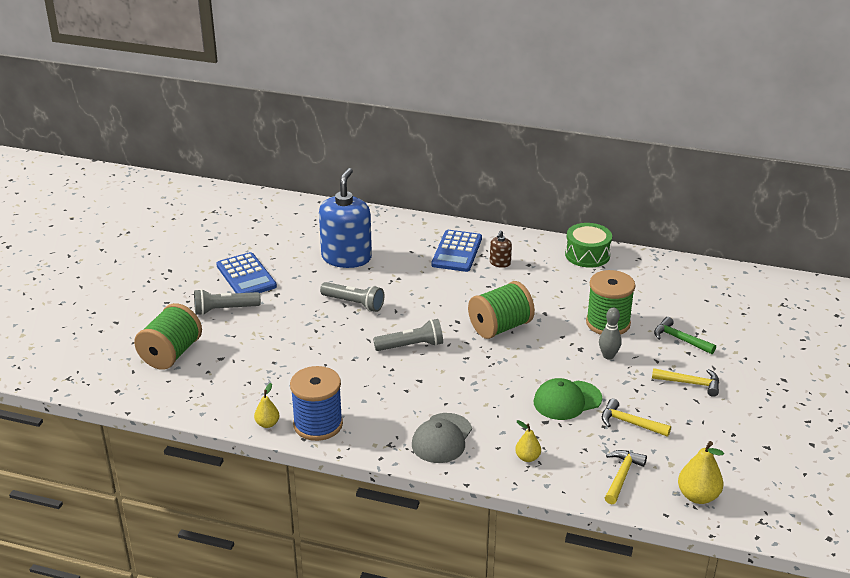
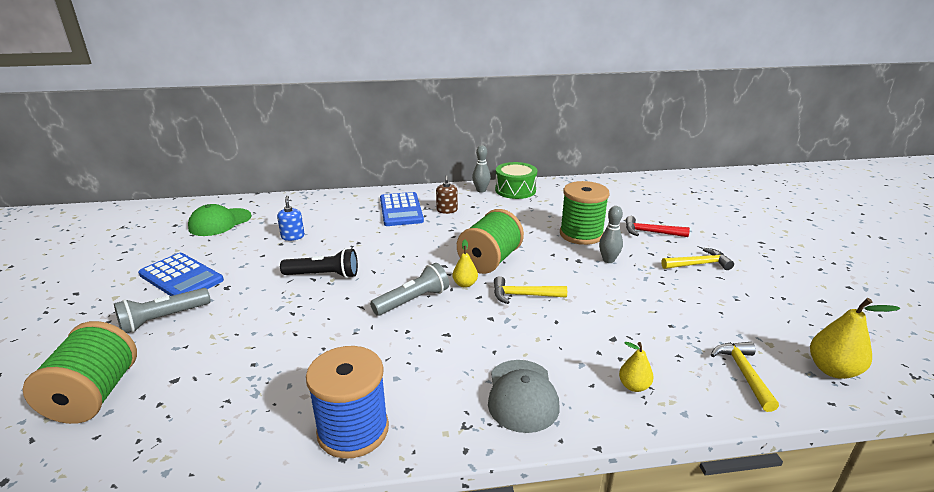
camera: 25 degrees left, 5 degrees down
yellow pear [254,383,279,428] -> yellow pear moved to [453,239,478,288]
blue soap dispenser [319,168,372,268] -> blue soap dispenser [277,196,305,241], size x0.42
grey flashlight [320,282,384,312] -> black flashlight [280,248,358,278]
green cap [534,378,602,420] -> green cap moved to [188,204,252,236]
yellow hammer [602,399,671,437] -> yellow hammer moved to [494,276,567,304]
green hammer [654,317,716,354] -> red hammer [626,216,690,237]
none -> grey bowling pin [472,145,491,193]

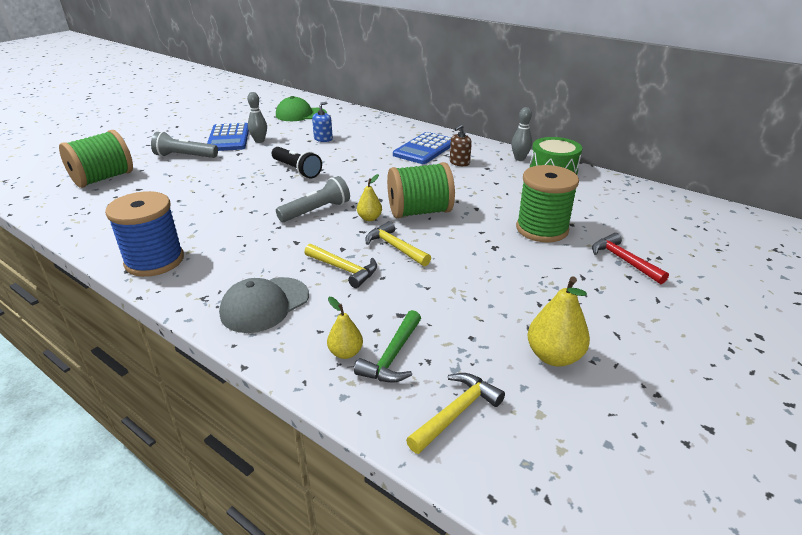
camera: 45 degrees right, 5 degrees up
grey flashlight [370,263,449,316] -> grey flashlight turned 45 degrees counterclockwise [276,176,350,222]
grey bowling pin [599,206,623,263] -> grey bowling pin moved to [247,92,267,143]
yellow hammer [661,248,734,270] -> yellow hammer moved to [304,244,377,288]
yellow pear [810,298,900,379] -> yellow pear moved to [528,276,590,366]
none -> green hammer [354,310,421,383]

